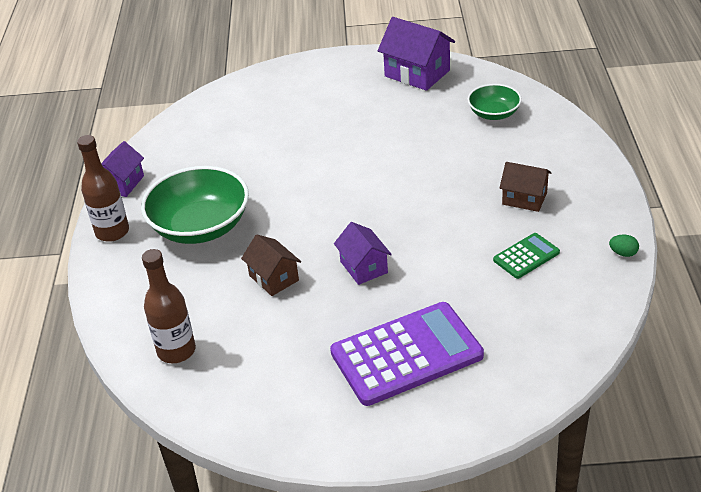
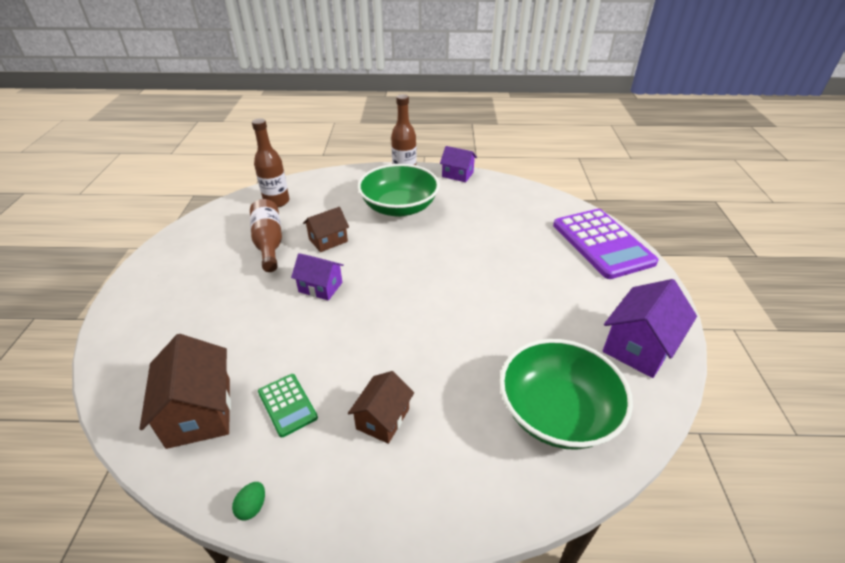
camera: 90 degrees right, 0 degrees up
purple calculator [330,302,484,406] -> purple calculator moved to [553,209,658,279]
purple house [334,222,392,285] -> purple house turned 45 degrees clockwise [291,253,344,301]
green bowl [467,84,522,120] -> green bowl [500,339,633,450], size x1.80
none -> brown house [139,334,231,449]
none -> brown bottle [250,199,282,272]

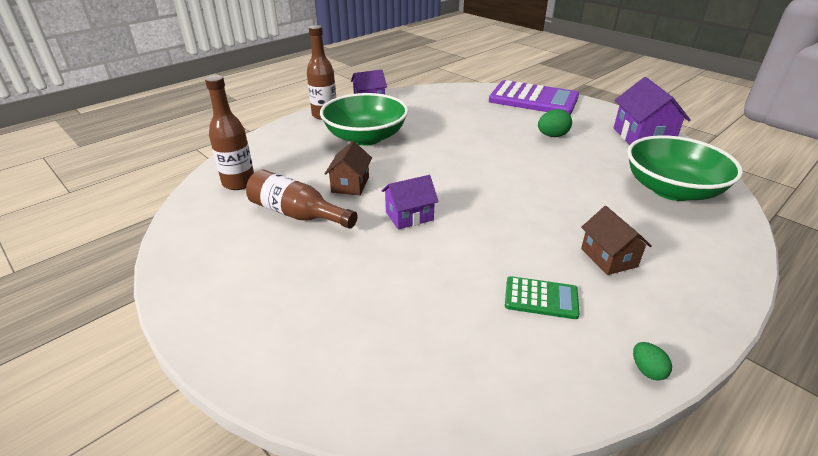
camera: 45 degrees left, 5 degrees down
brown house [139,334,231,449] -> none
none -> green egg [538,109,572,137]

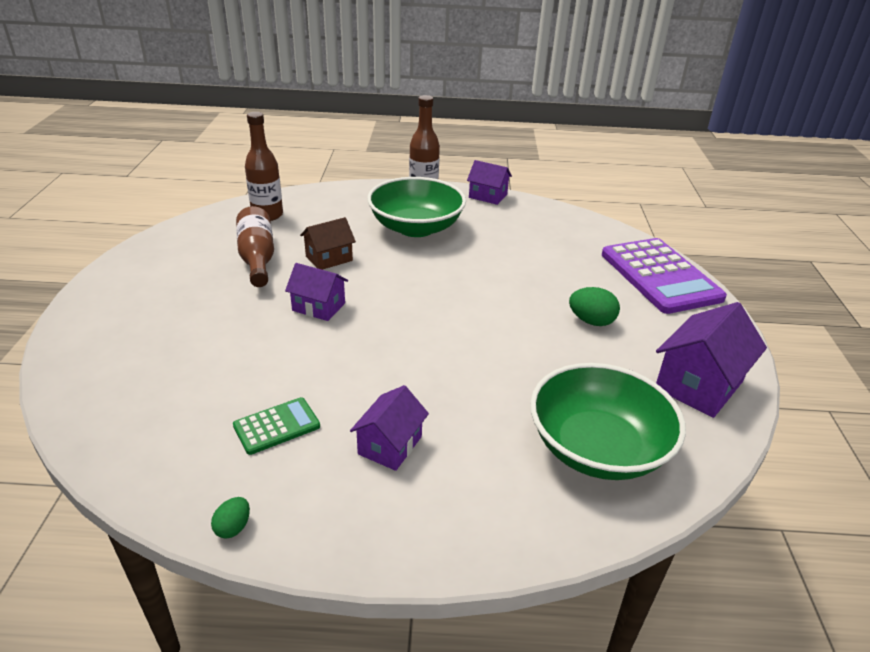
camera: 45 degrees right, 0 degrees up
green calculator [505,276,580,319] -> green calculator turned 90 degrees counterclockwise [233,397,320,455]
brown house [581,206,652,275] -> purple house [350,385,429,471]

